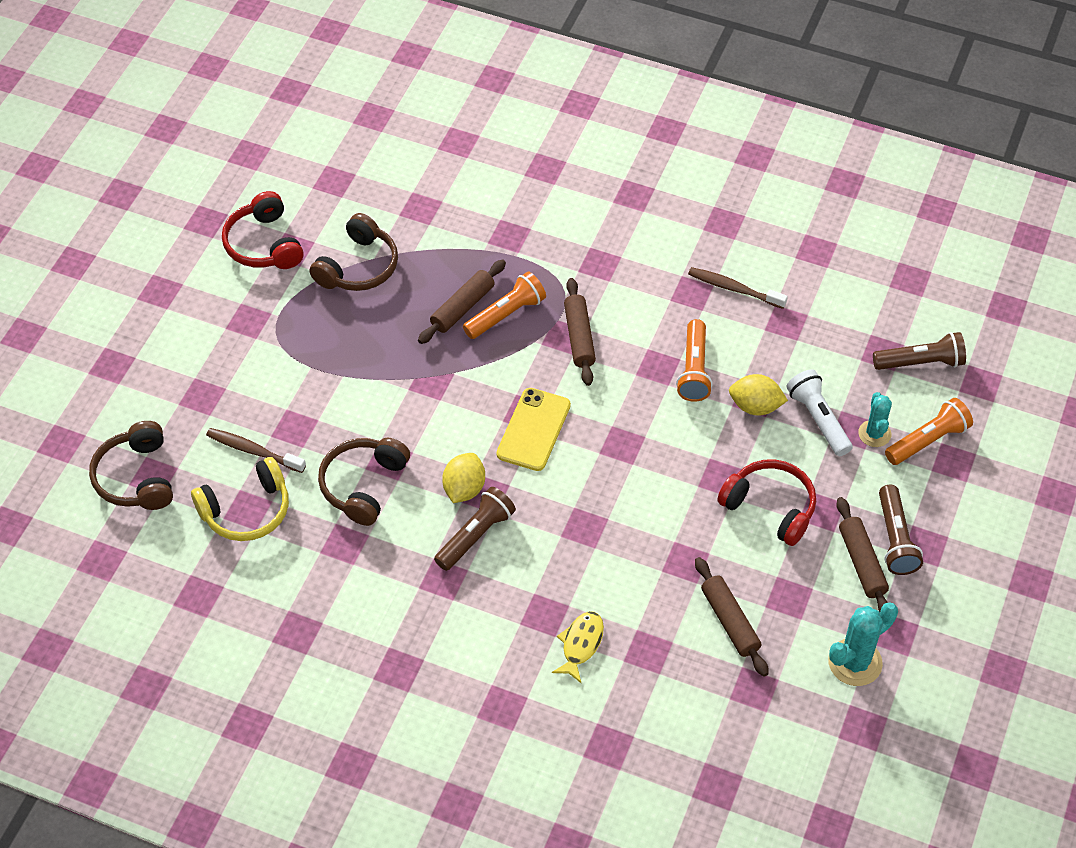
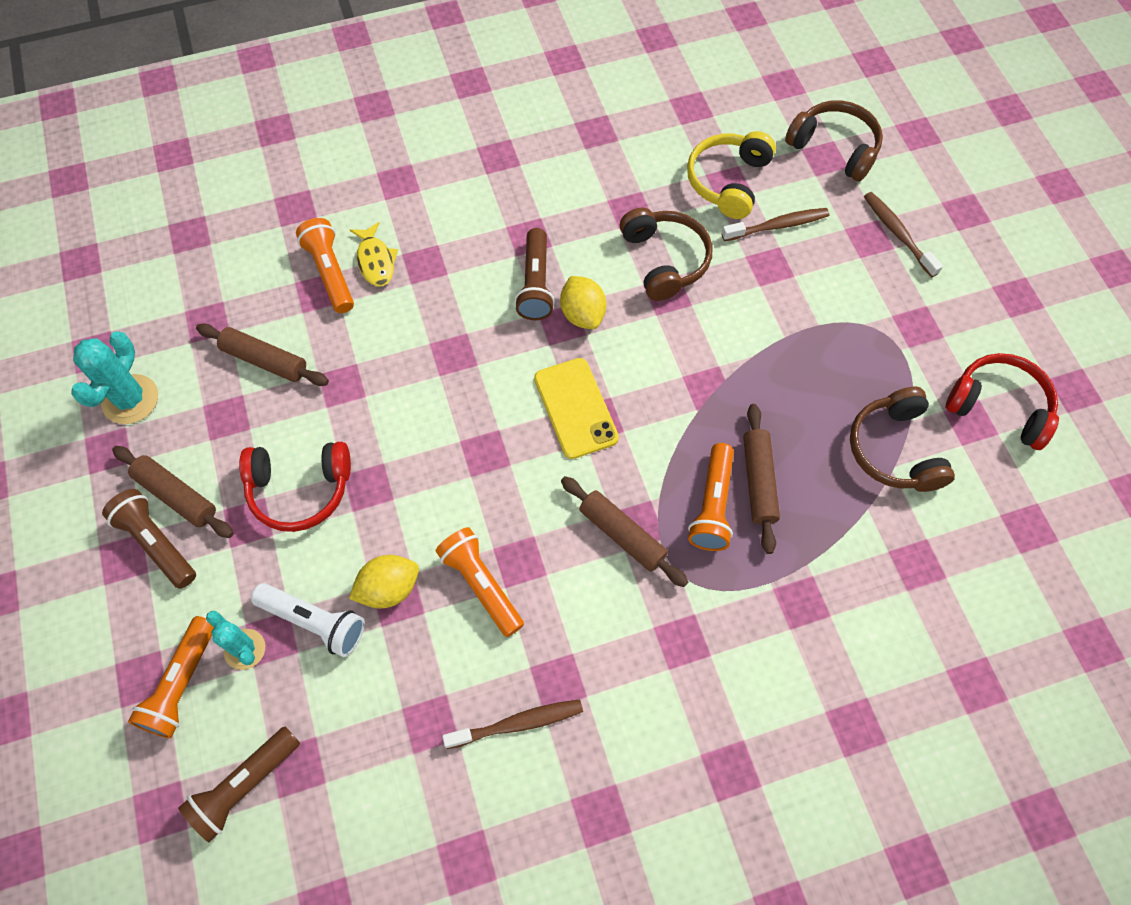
camera: 140 degrees right, 10 degrees up
none -> orange flashlight [296,218,354,313]
none -> brown toothbrush [864,192,943,277]

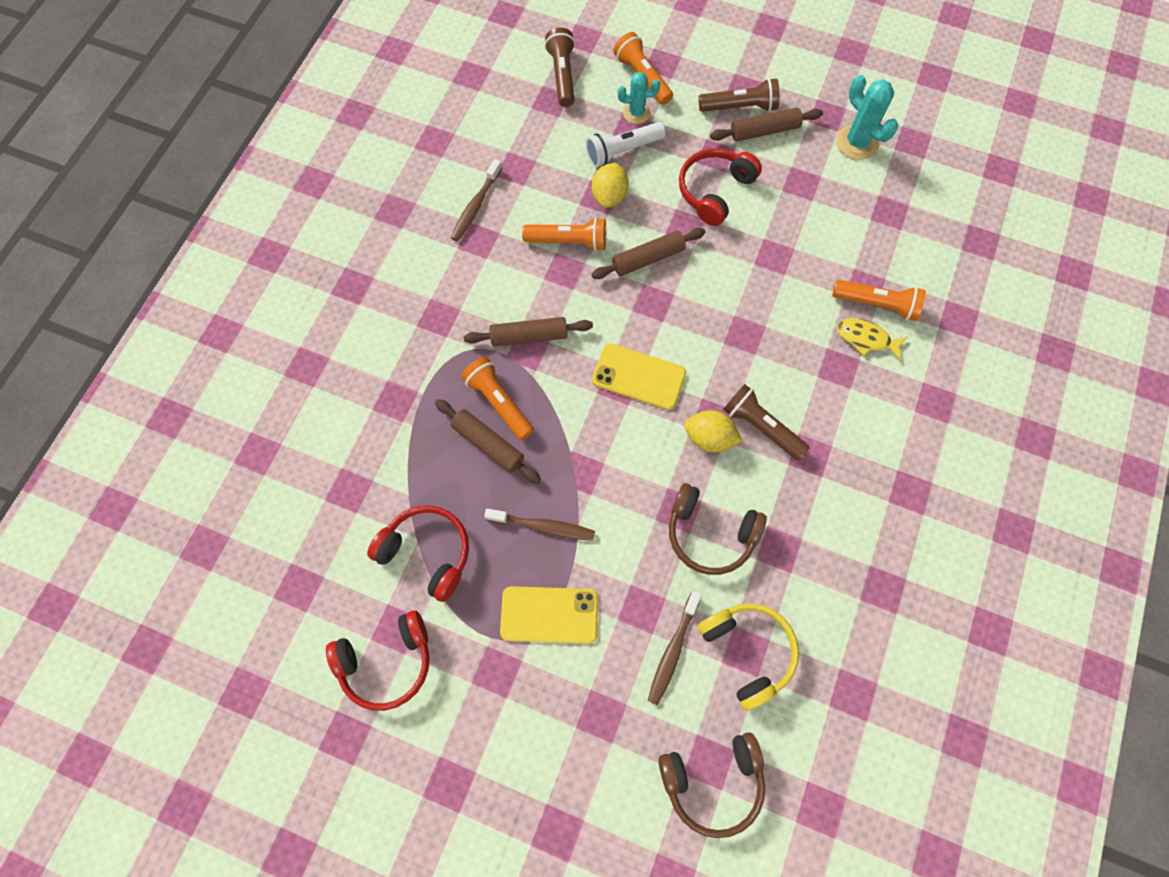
camera: 130 degrees right, 5 degrees up
brown rolling pin [196,323,329,386] -> brown rolling pin moved to [592,228,705,279]
brown headphones [850,386,955,492] -> red headphones [367,505,469,602]
brown toothbrush [864,192,943,277] -> brown toothbrush moved to [484,508,595,541]
none -> yellow phone [500,586,598,644]

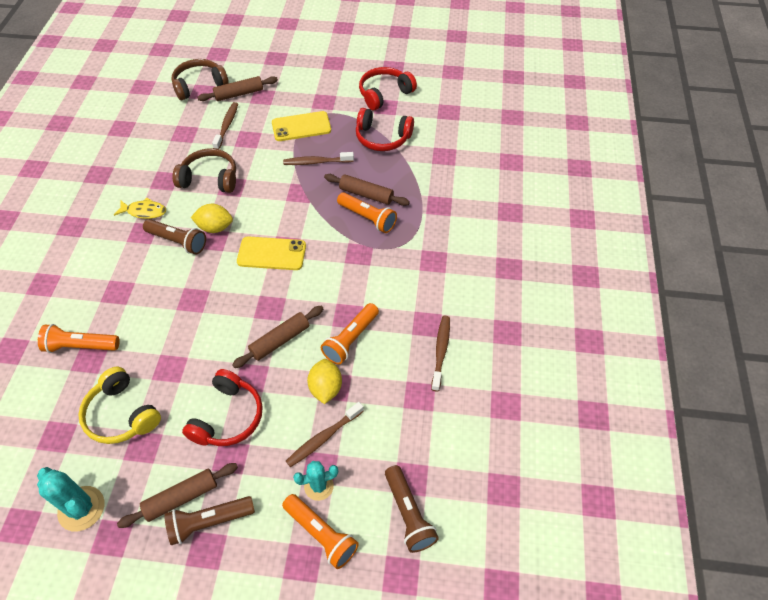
camera: 165 degrees right, 15 degrees down
brown rolling pin [464,317,593,347] -> brown rolling pin moved to [197,76,278,101]
orange flashlight [522,217,606,252] -> orange flashlight turned 45 degrees counterclockwise [321,303,379,365]
white flashlight [586,122,666,167] -> brown toothbrush [286,402,364,467]
yellow headphones [698,603,799,711] -> yellow headphones moved to [78,367,161,444]
yellow fish [837,318,907,361] -> yellow fish moved to [114,198,166,219]

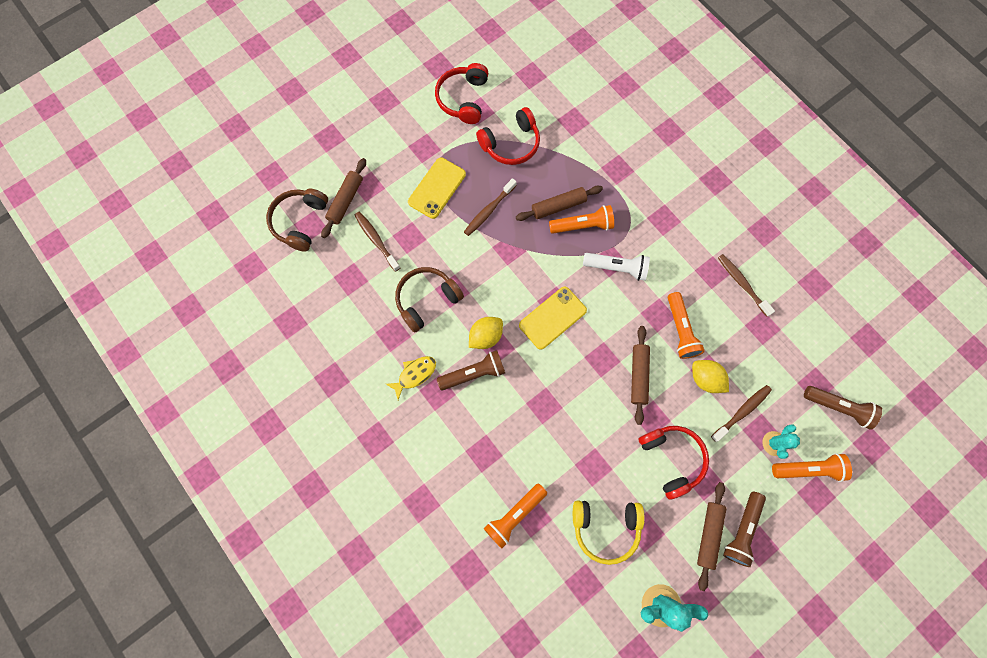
camera: 45 degrees left, 20 degrees up
brown toothbrush [286,402,364,467] -> brown toothbrush turned 135 degrees counterclockwise [711,385,772,442]
none -> white flashlight [583,253,650,281]

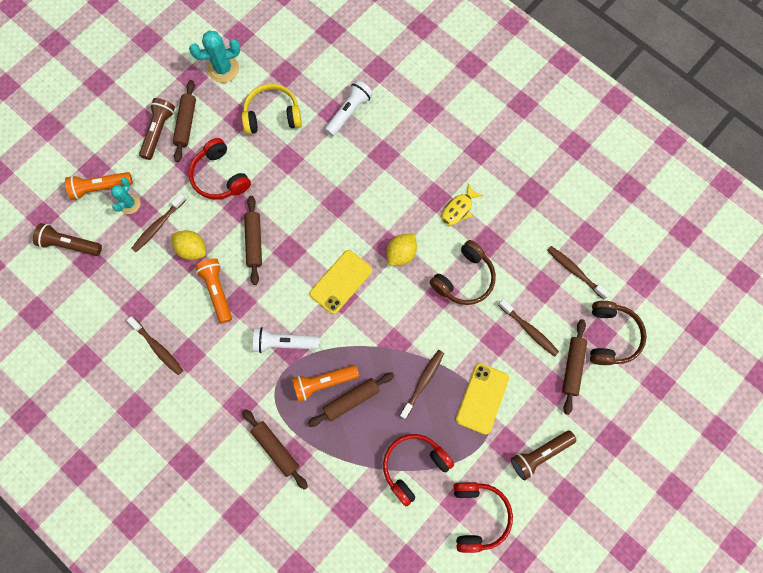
camera: 170 degrees right, 0 degrees up
brown flashlight [437,350,505,390] -> brown flashlight moved to [511,431,577,480]
orange flashlight [484,483,547,549] -> white flashlight [325,80,373,136]
none -> brown rolling pin [242,409,308,490]
none -> brown toothbrush [547,246,610,300]

